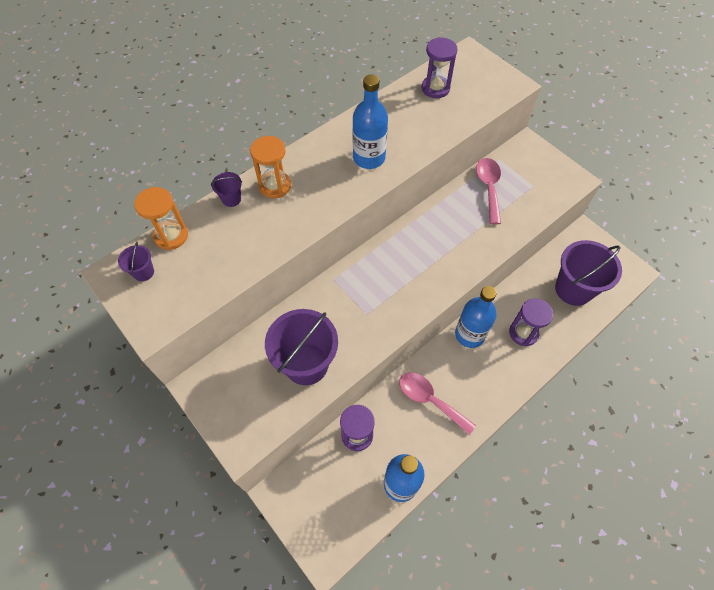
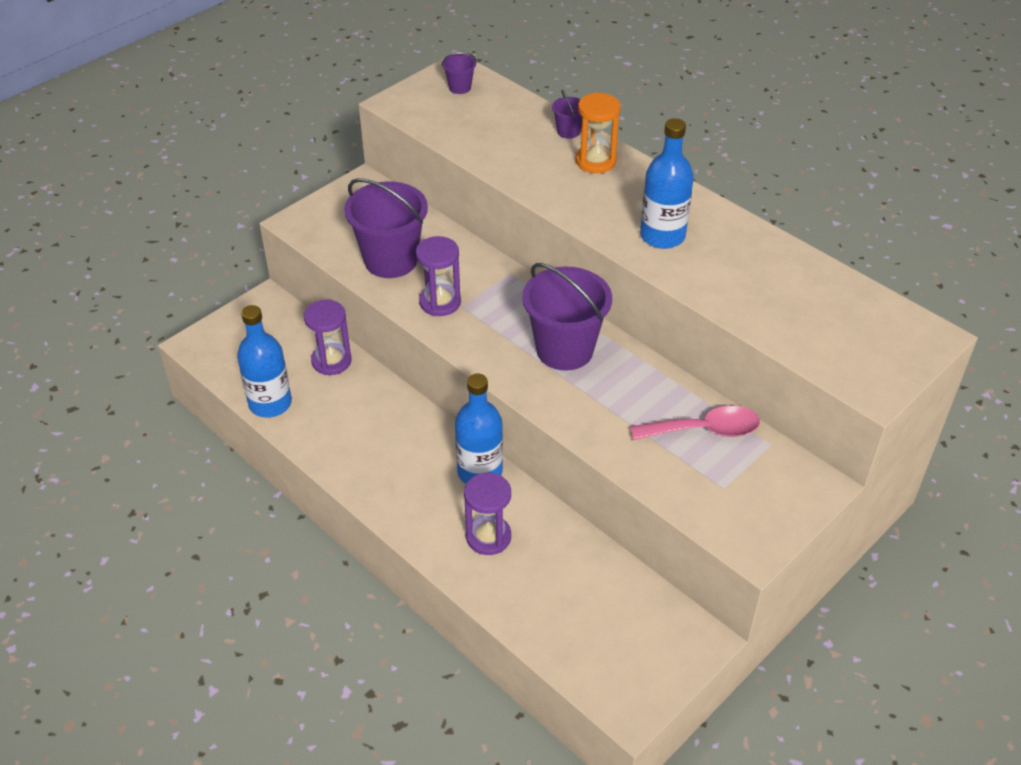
camera: 85 degrees right, 15 degrees down
orange hourglass [134,187,188,250] -> none
pink spoon [399,372,476,435] -> none
purple hourglass [422,37,458,98] -> purple hourglass moved to [416,236,461,316]
purple bucket [555,240,622,306] -> purple bucket moved to [522,263,612,371]

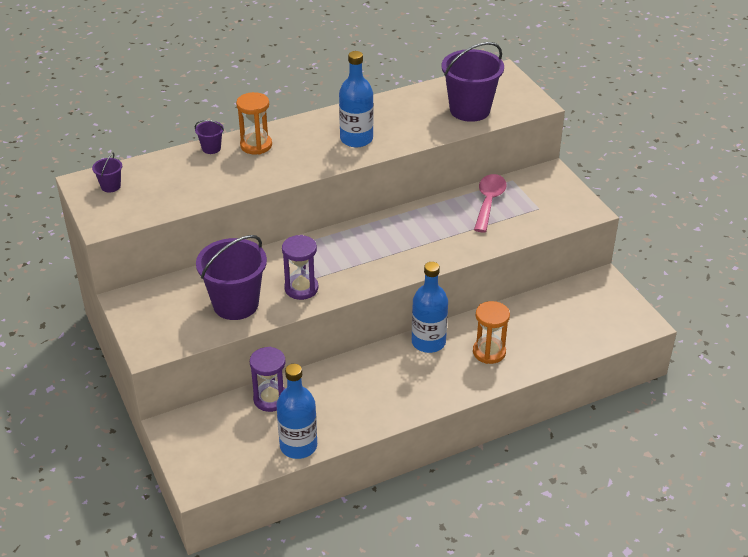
camera: 70 degrees left, 5 degrees down
purple hourglass [464,473,511,555] -> orange hourglass [473,301,510,364]
purple bucket [522,263,612,371] -> purple bucket moved to [442,42,504,122]

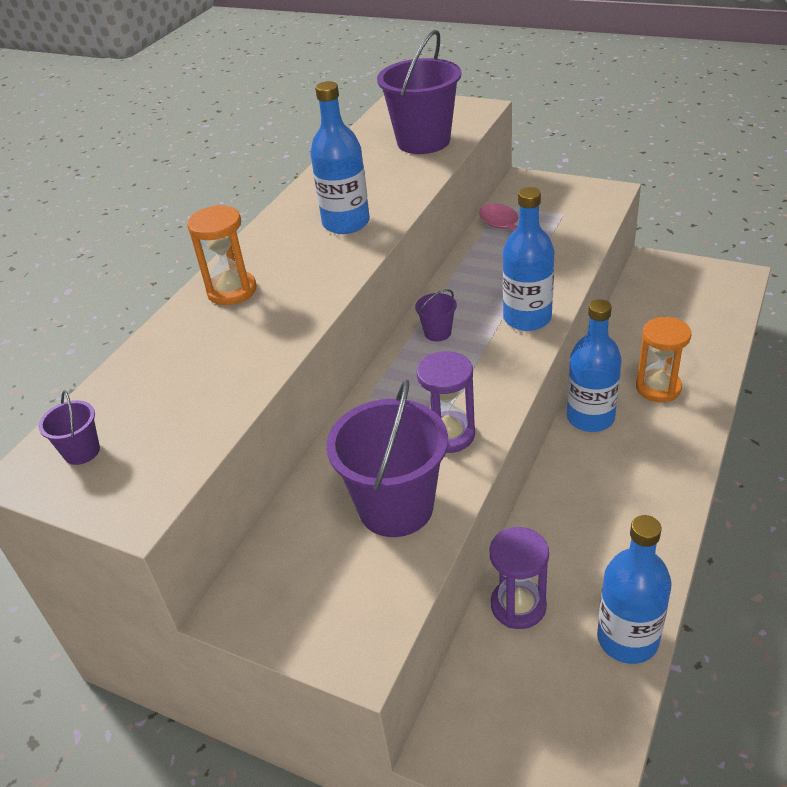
camera: 35 degrees left, 0 degrees up
purple bucket [195,120,224,154] -> purple bucket moved to [415,289,457,341]
none -> blue bottle [503,187,554,331]

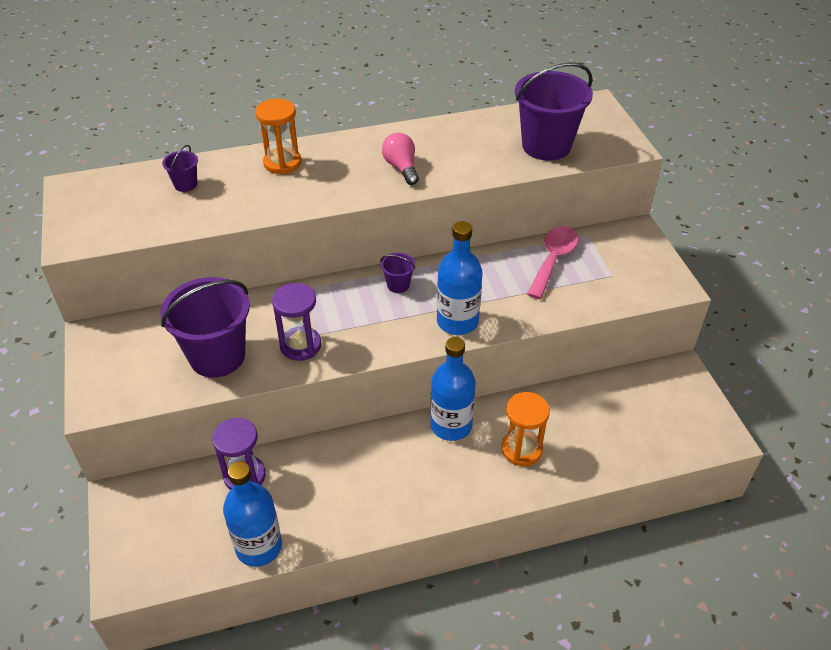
camera: 45 degrees right, 5 degrees up
purple bucket [38,390,100,465] -> purple bucket moved to [162,145,198,192]
blue bottle [310,81,370,234] -> pink light bulb [382,133,419,185]

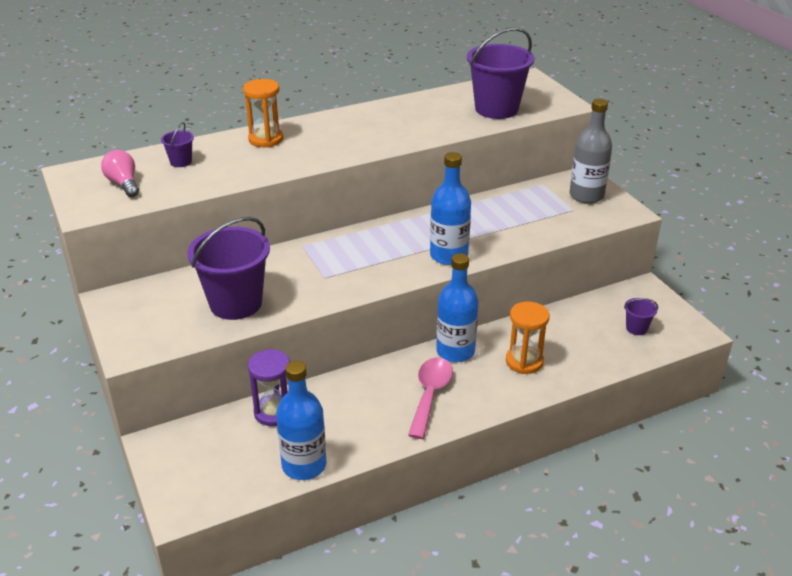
camera: 10 degrees left, 10 degrees down
purple hourglass [272,283,321,361] -> none
purple bucket [381,253,415,293] -> purple bucket moved to [624,298,658,335]
pink light bulb [382,133,419,185] -> pink light bulb moved to [101,150,139,197]
pink spoon [527,226,578,299] -> pink spoon moved to [408,357,453,439]
none -> grey bottle [569,99,612,204]

